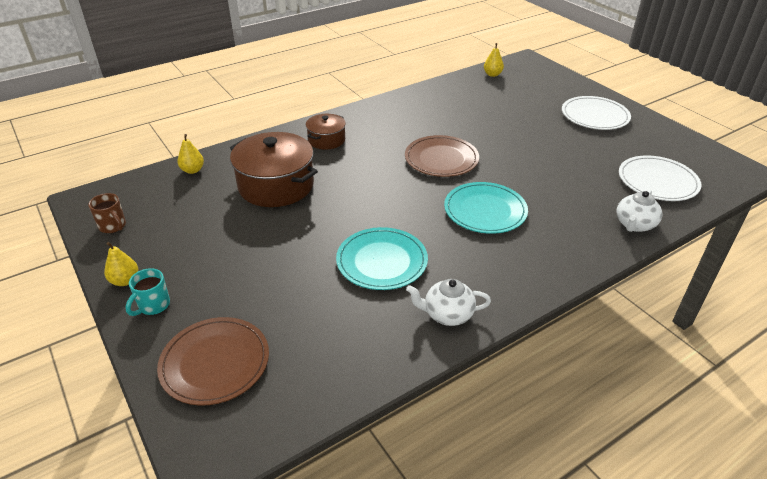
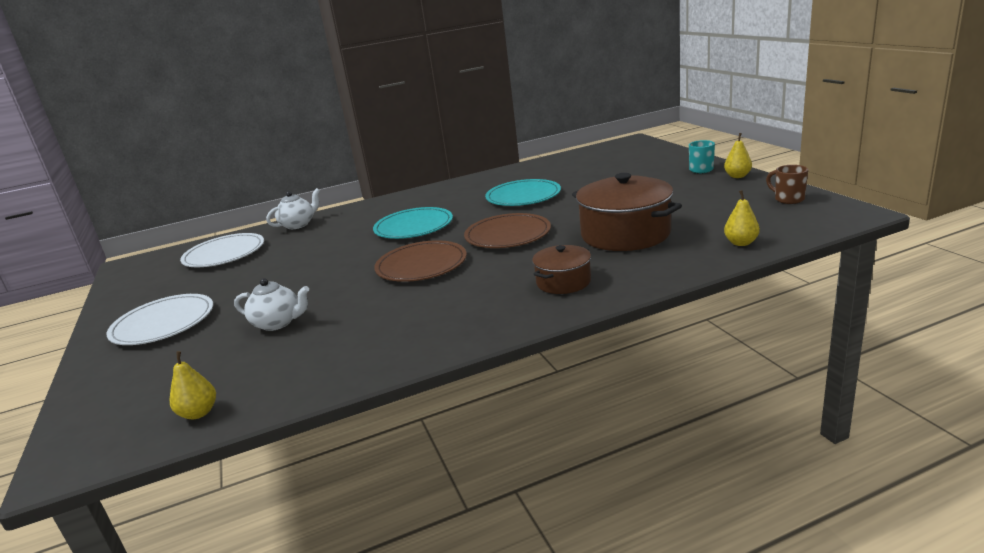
camera: 165 degrees left, 15 degrees down
brown plate [157,317,269,406] -> brown plate moved to [464,213,551,248]
white teapot [406,279,491,326] -> white teapot moved to [234,278,309,331]

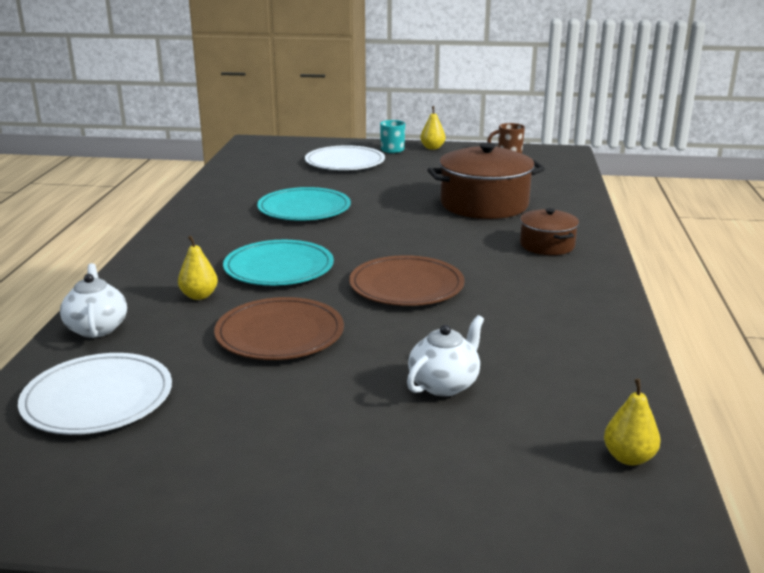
camera: 65 degrees left, 0 degrees up
white plate [106,294,213,345] -> white plate moved to [305,145,385,170]
brown plate [464,213,551,248] -> brown plate moved to [214,297,344,360]
yellow pear [724,190,760,246] -> yellow pear moved to [178,236,218,300]

